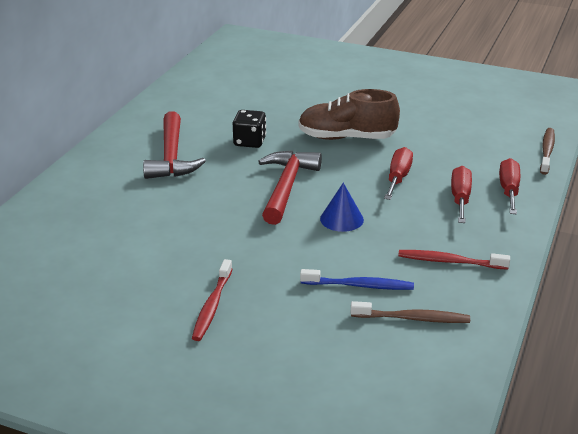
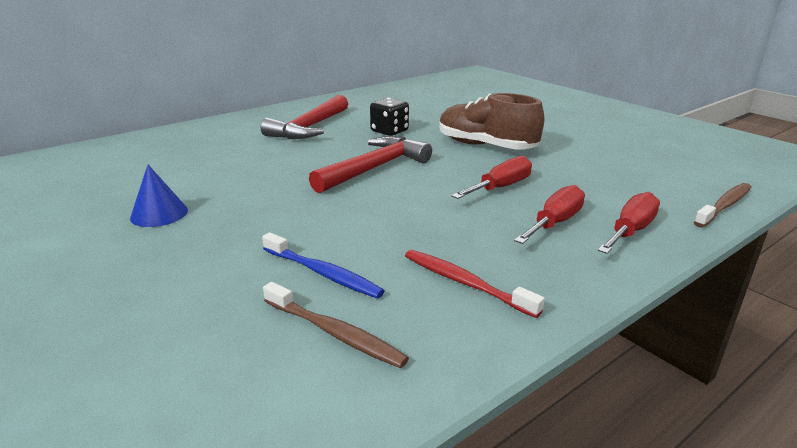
camera: 30 degrees right, 5 degrees down
red toothbrush [192,259,232,341] -> none
blue cone [320,183,364,232] -> blue cone moved to [130,165,188,227]

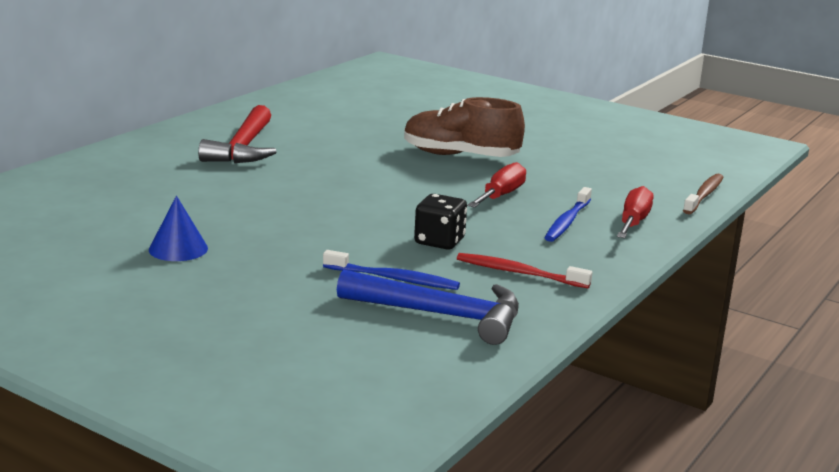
camera: 20 degrees left, 5 degrees down
brown toothbrush [263,282,409,368] -> blue hammer [337,270,519,345]
red hammer [309,136,432,193] -> none
black dice [370,98,409,136] -> black dice moved to [414,194,467,250]
red screwdriver [514,185,585,244] -> blue toothbrush [545,187,592,242]

